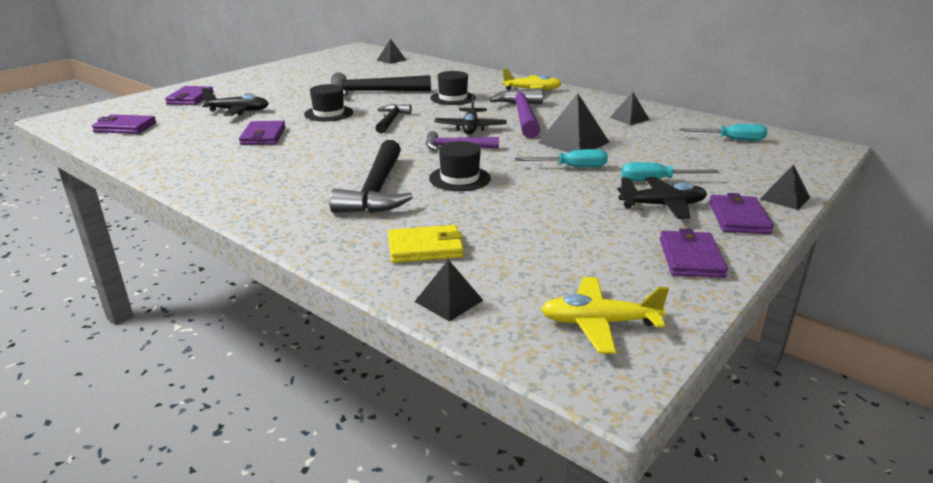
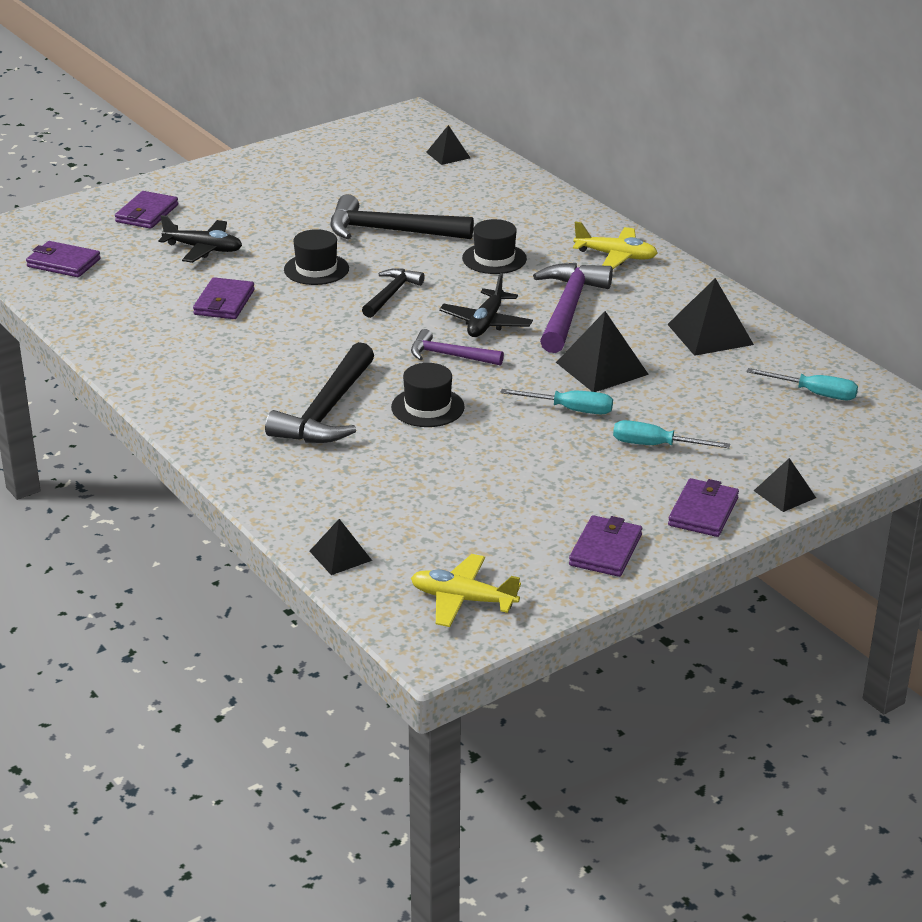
camera: 15 degrees right, 5 degrees up
yellow wallet [388,225,464,263] -> none
black pyramid [609,92,650,125] -> black pyramid [667,278,754,356], size x1.66
black plane [617,177,707,219] -> none

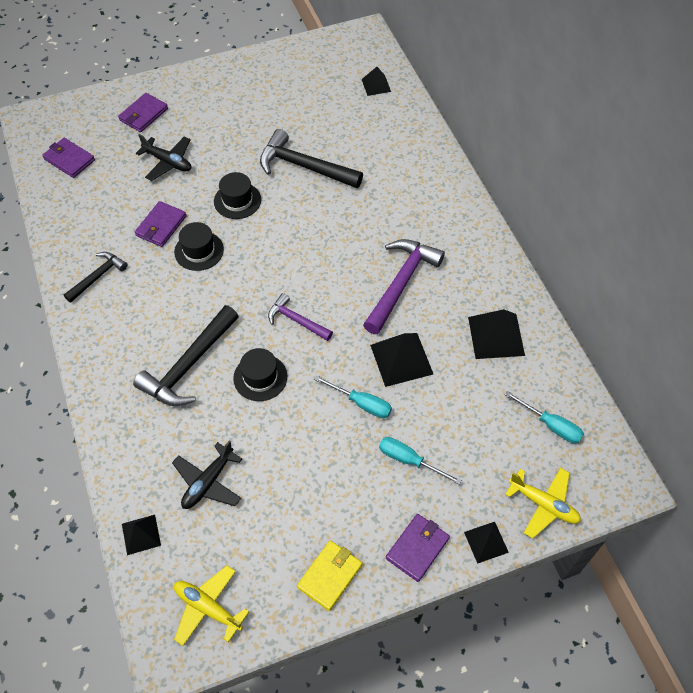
camera: 15 degrees right, 25 degrees up
black hammer [362,268,425,318] -> black hammer moved to [64,252,127,303]
black plane [439,273,533,337] -> black plane moved to [172,441,242,509]
black hat [462,219,527,274] -> black hat moved to [174,222,224,271]
purple wallet [569,515,642,577] -> yellow wallet [297,541,362,611]
yellow plane [573,221,657,269] -> yellow plane moved to [505,468,581,539]

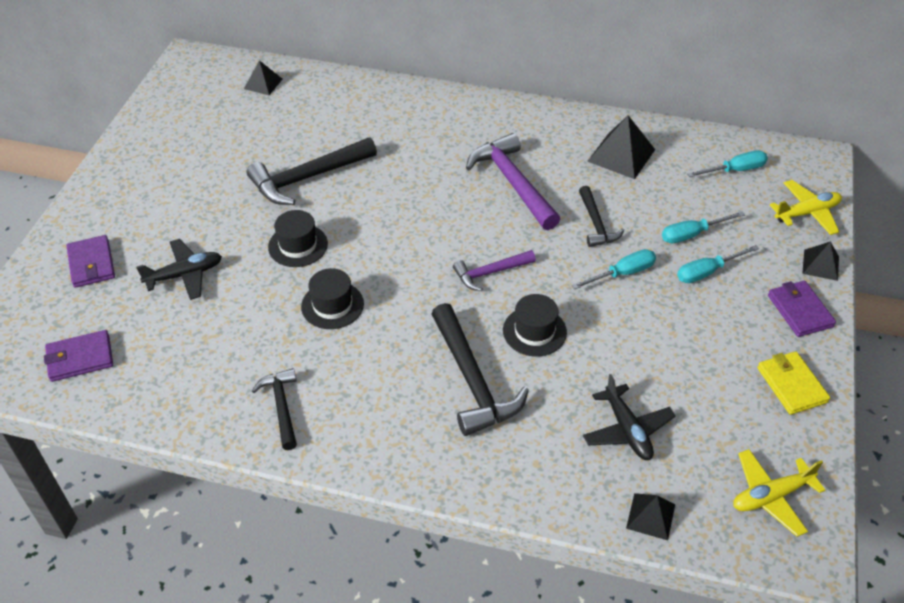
camera: 55 degrees left, 10 degrees down
purple wallet [135,201,187,247] -> none
black pyramid [370,333,433,387] -> black hammer [579,186,624,247]
none -> turquoise screwdriver [662,211,745,243]

